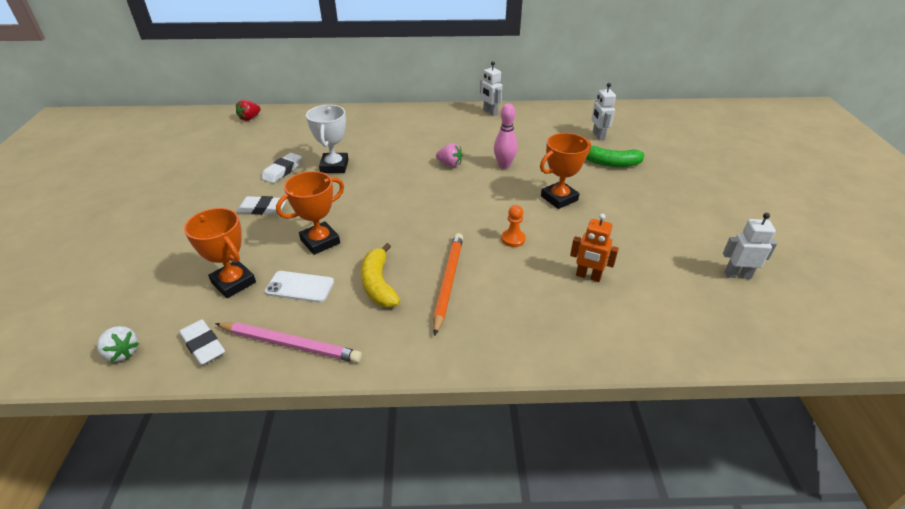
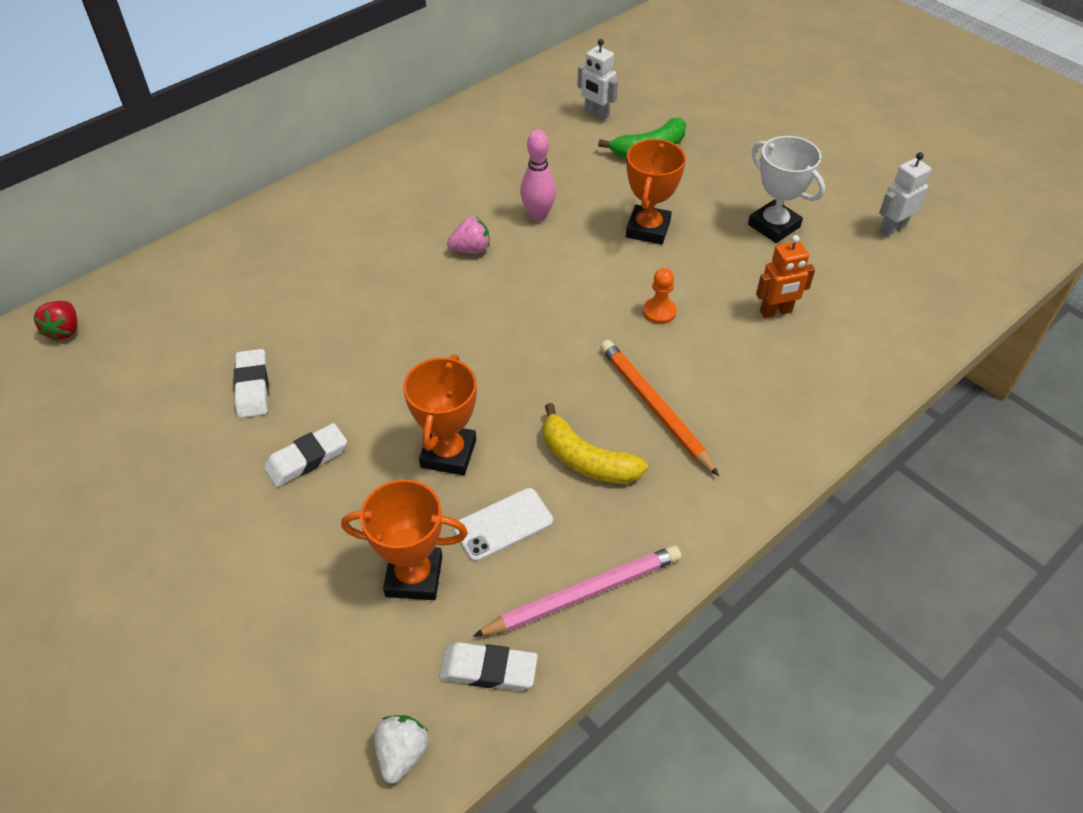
camera: 40 degrees left, 10 degrees up
white strawberry [97,326,139,362] -> white strawberry turned 75 degrees counterclockwise [374,715,429,784]
white trophy [306,105,348,173] -> white trophy moved to [748,136,825,243]
white robot [480,61,502,116] -> none

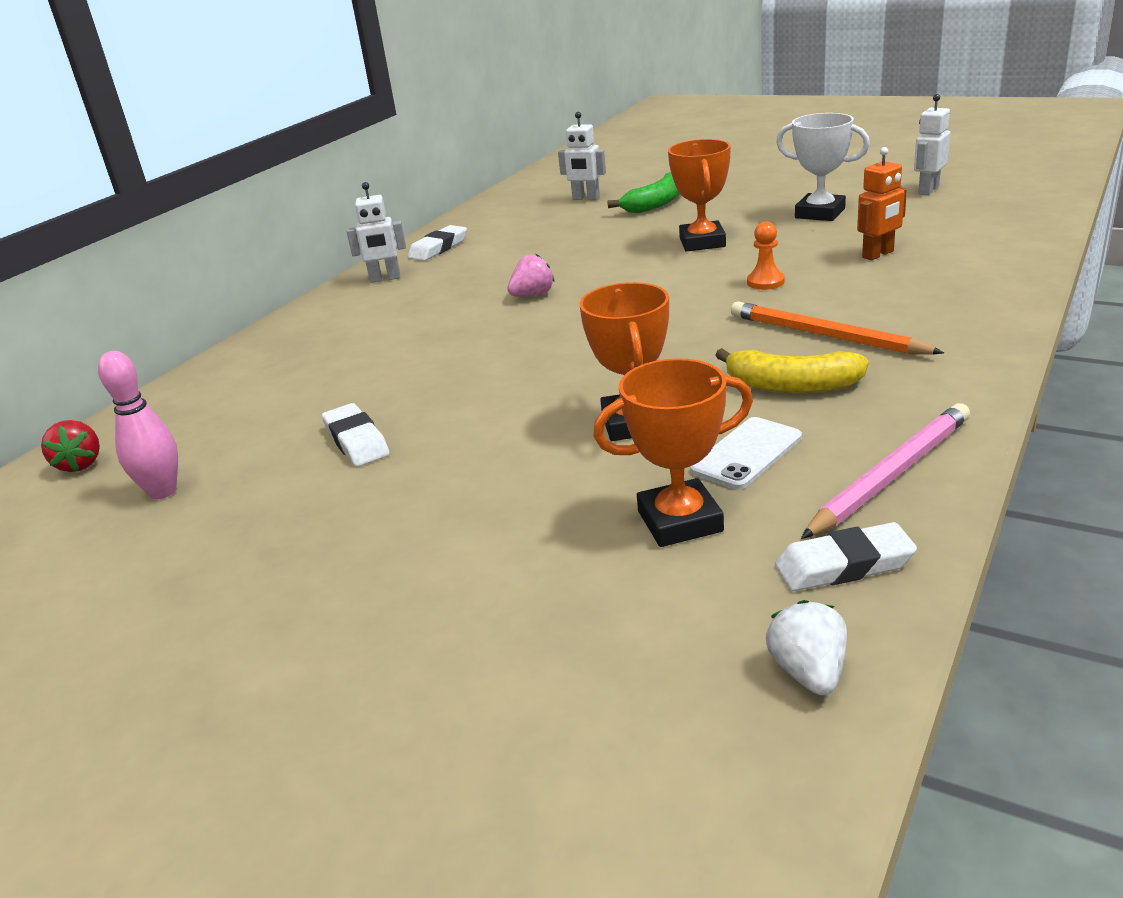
camera: 15 degrees left, 20 degrees down
white eraser [264,423,347,487] -> white eraser moved to [408,225,467,261]
pink bowling pin [520,130,556,222] -> pink bowling pin moved to [98,351,178,499]
none -> white robot [347,182,406,283]

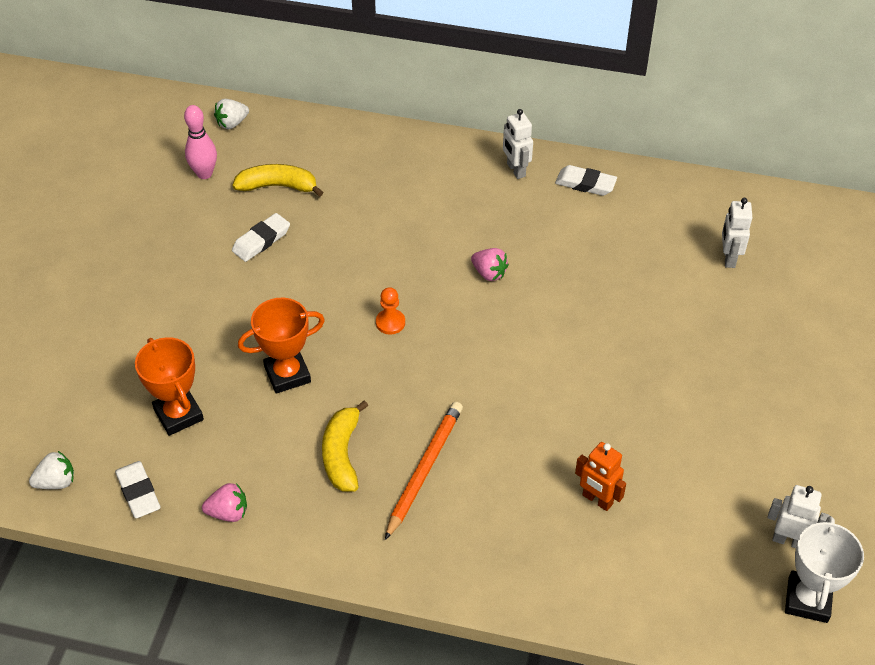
camera: 70 degrees right, 20 degrees up
red strawberry [41,420,100,472] -> white strawberry [214,99,249,129]
green banana [607,172,680,213] -> none
orange trophy [668,139,731,252] -> none
white phone [690,417,802,489] -> none
orange pawn [747,222,785,290] -> orange pawn moved to [376,287,405,335]
white trophy [776,113,870,221] -> white trophy moved to [785,516,864,623]
pink pencil [801,403,970,539] -> pink strawberry [202,483,247,522]
none -> yellow banana [232,164,324,197]

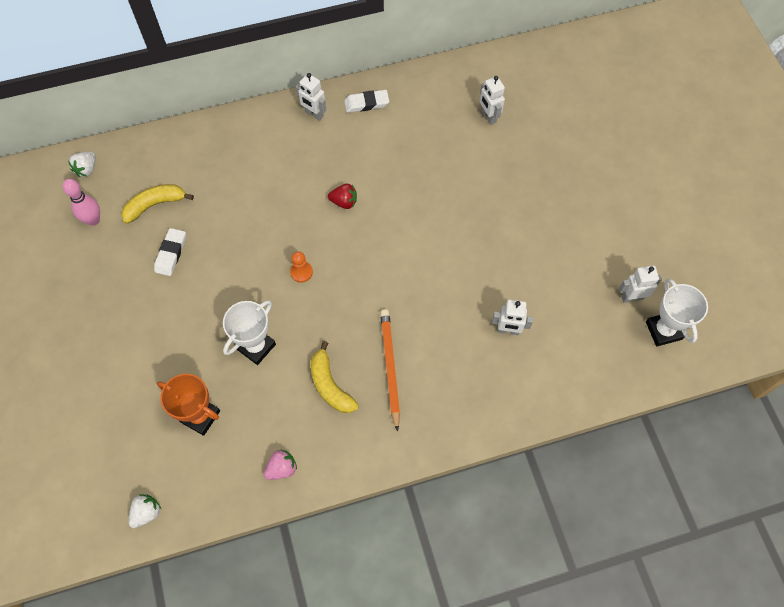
camera: 30 degrees left, 15 degrees up
white eraser [115,461,161,518] -> none
orange trophy [238,298,325,394] -> white trophy [223,300,276,365]
pink strawberry [471,248,509,281] -> red strawberry [328,183,357,209]
orange robot [575,442,626,511] -> white robot [492,299,533,335]

